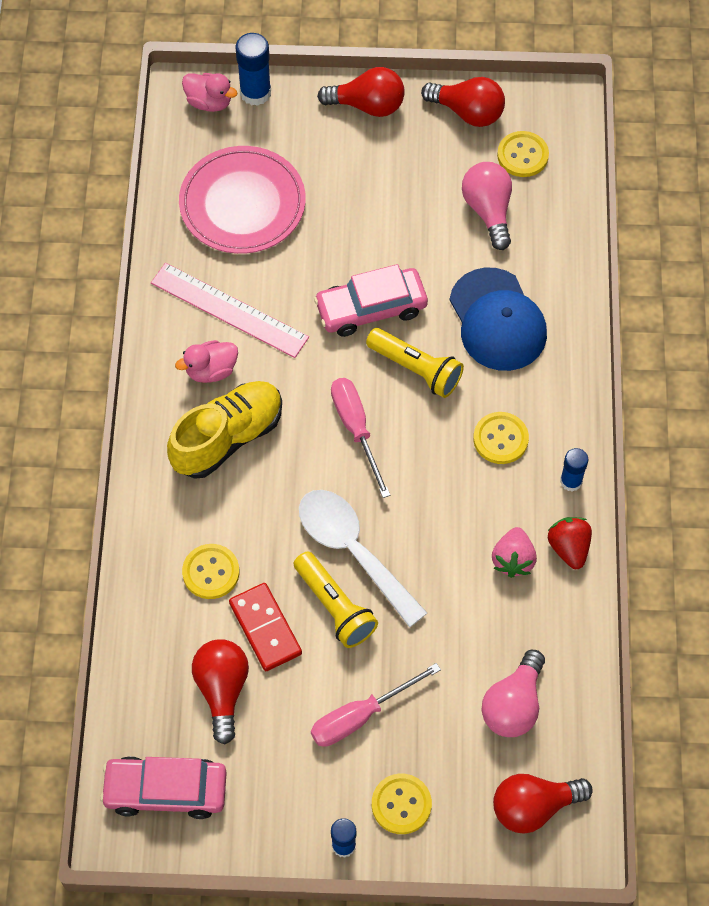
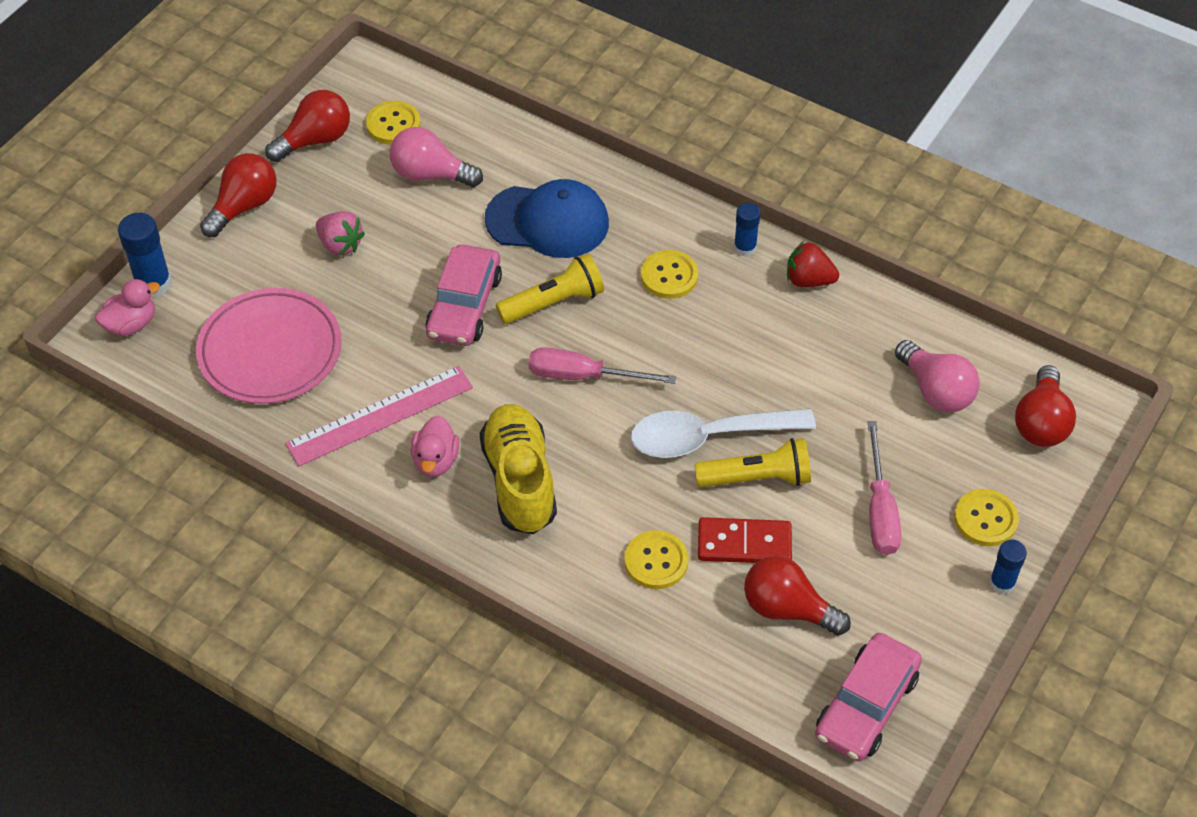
camera: 60 degrees left, 10 degrees down
pink strawberry [492,527,537,578] -> pink strawberry moved to [316,211,365,256]

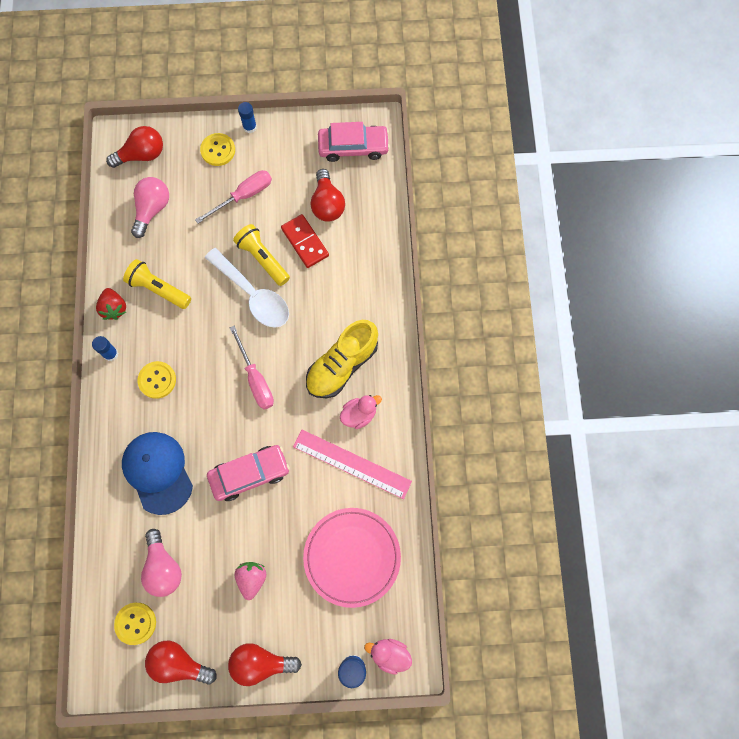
camera: 125 degrees left, 20 degrees up
yellow flashlight [496,254,604,324] -> yellow flashlight moved to [123,259,191,309]
yellow button [625,530,688,589] -> none

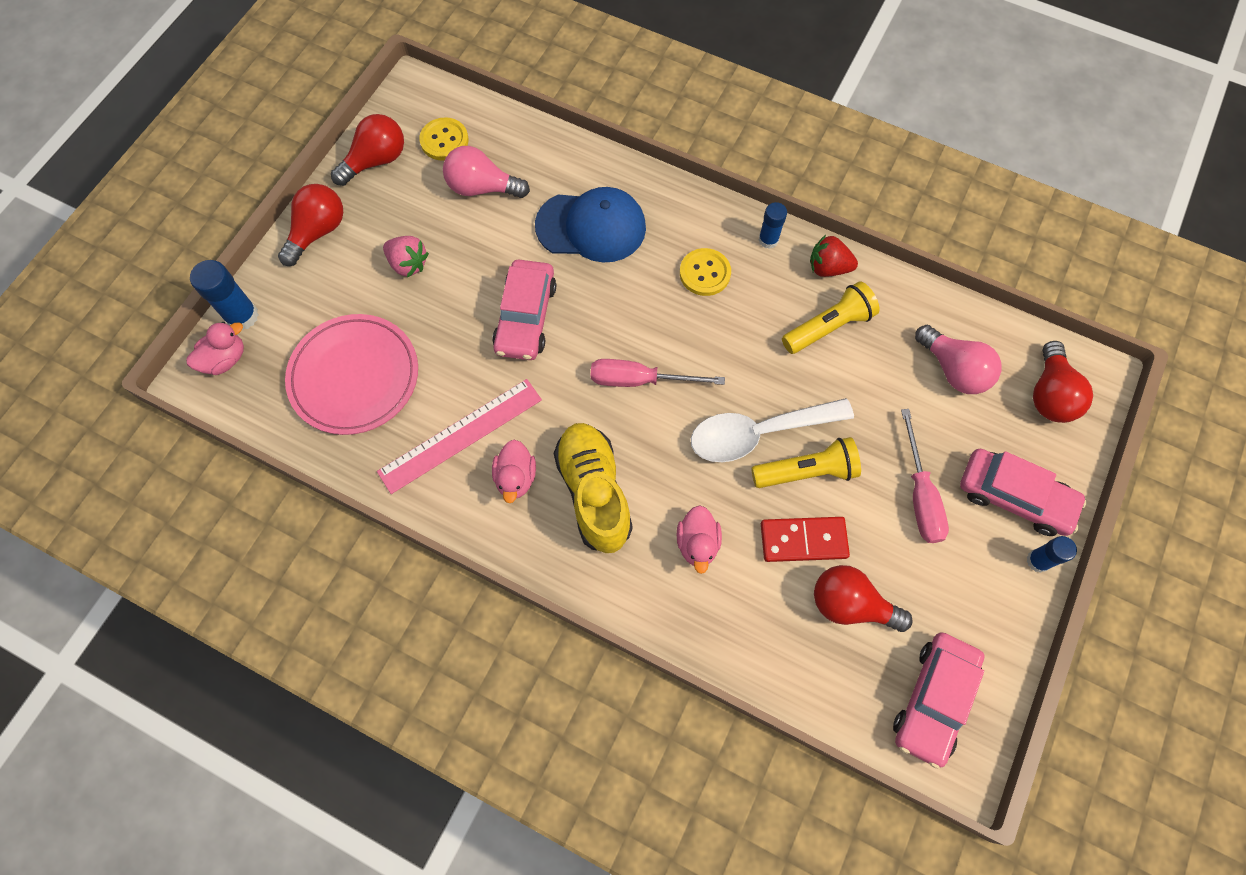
camera: 120 degrees right, 5 degrees down
yellow button [200,133,235,166] -> pink car [960,449,1087,536]
none -> pink duck [677,505,722,574]

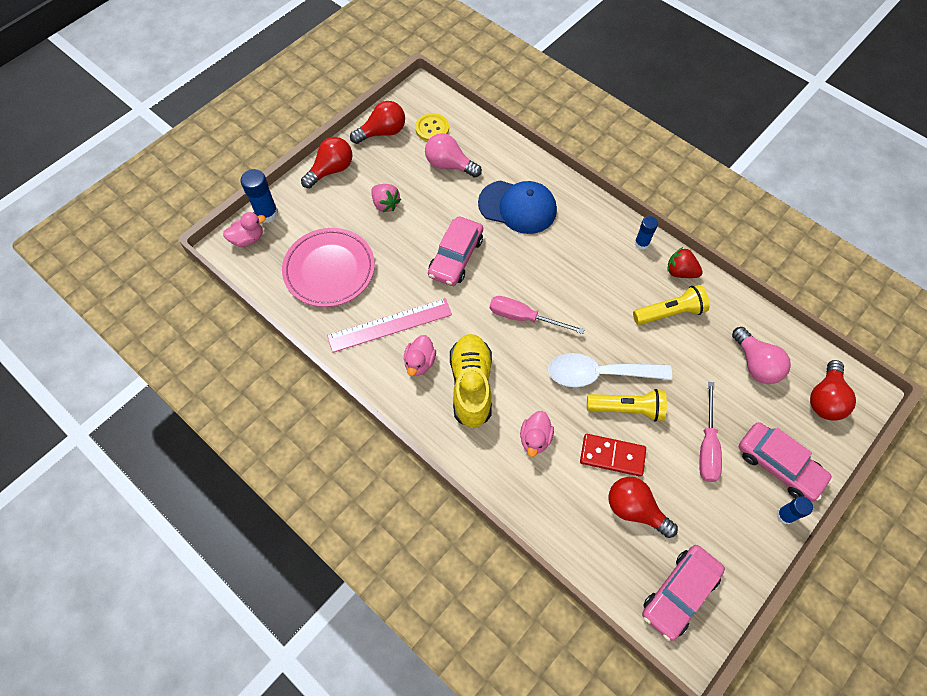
camera: 15 degrees right, 5 degrees down
yellow button [680,248,731,296] -> none

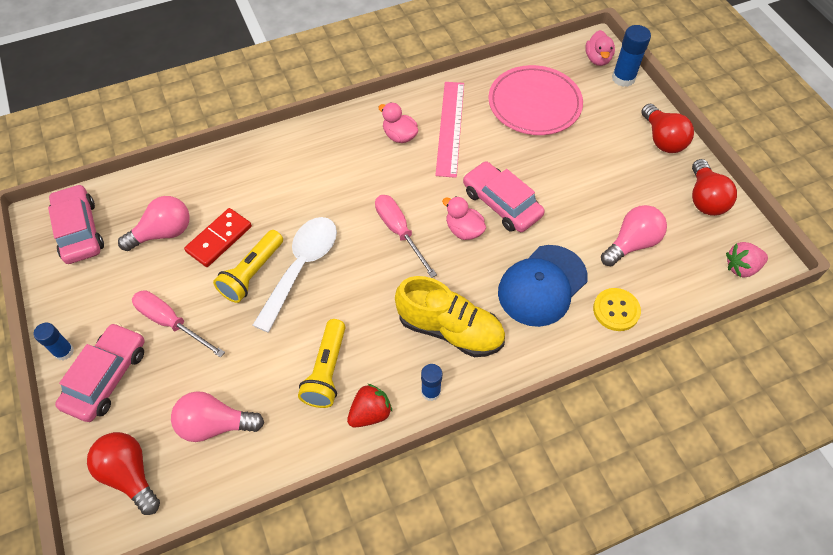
camera: 115 degrees right, 5 degrees down
pink strawberry [371,184,401,212] -> pink strawberry moved to [726,242,768,278]
yellow button [415,113,449,142] -> yellow button moved to [593,288,641,331]
yellow shoe [450,334,492,429] -> yellow shoe moved to [395,276,505,357]
pink screwdriver [490,296,585,334] -> pink screwdriver turned 75 degrees counterclockwise [375,195,437,278]
pink duck [520,411,554,457] -> pink duck moved to [442,196,486,240]
red light bulb [609,477,678,538] -> pink light bulb [118,196,190,251]
pink car [739,422,833,502] -> pink car turned 135 degrees clockwise [55,323,145,422]

